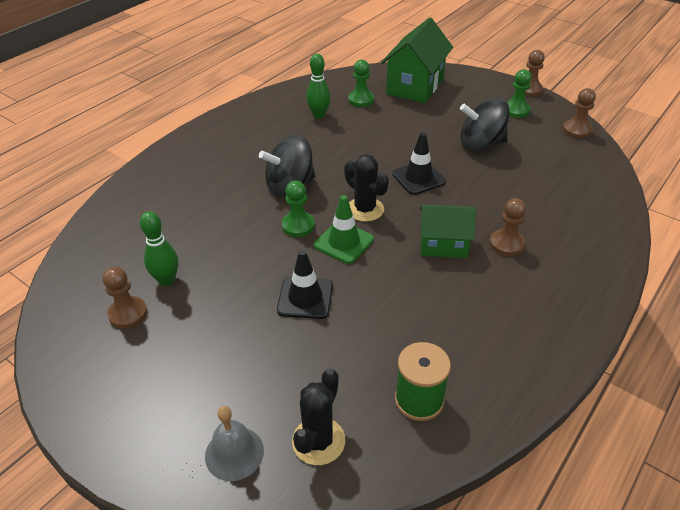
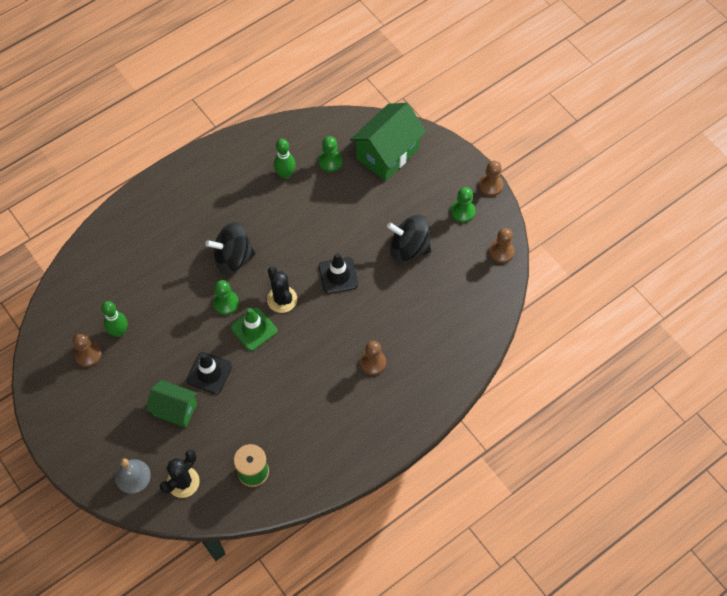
camera: 15 degrees right, 20 degrees up
green house [420,205,476,258] -> green house moved to [146,380,198,428]

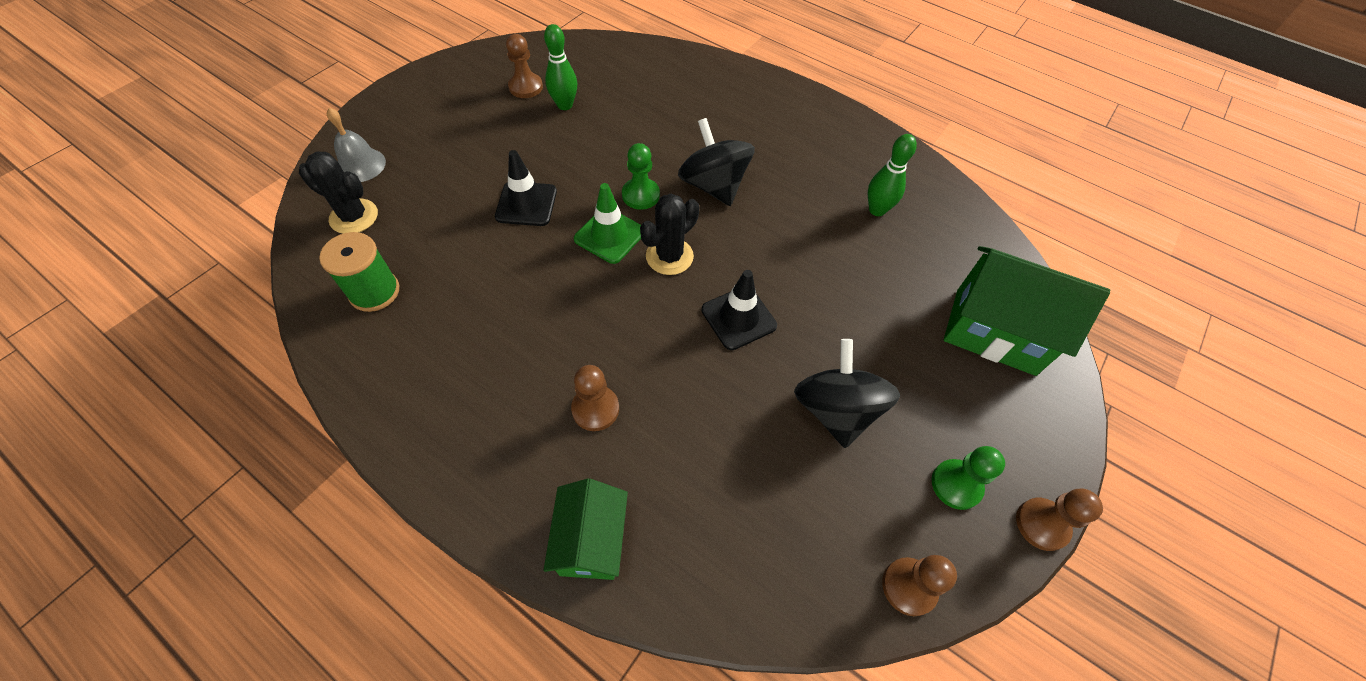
camera: 70 degrees right, 5 degrees down
green house [146,380,198,428] -> green house moved to [543,478,628,580]
green pawn [318,136,342,172] -> none

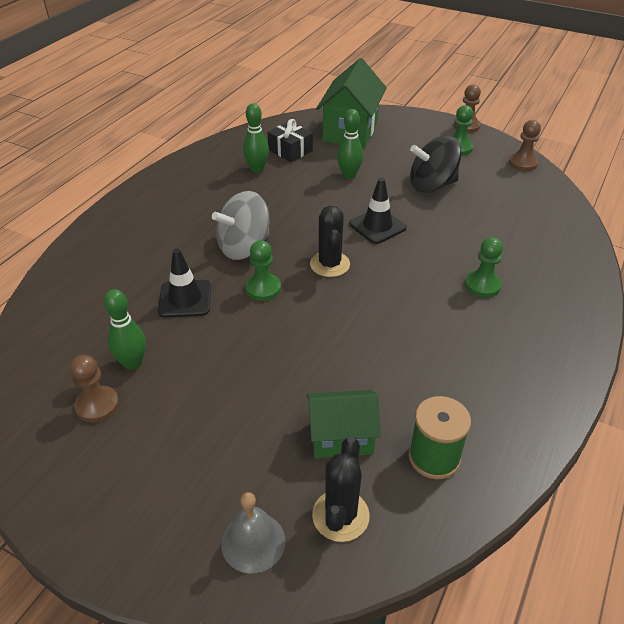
camera: 95 degrees left, 15 degrees down
black traffic cone [495,150,557,226] -> black traffic cone moved to [158,249,211,318]
green house [543,478,628,580] -> green house moved to [307,390,381,458]
brown pawn [571,365,619,431] -> green pawn [465,237,503,297]
green traffic cone [574,183,641,264] -> none
black cactus [640,194,699,275] -> black cactus turned 45 degrees clockwise [310,206,350,277]
black spinning top [678,118,755,206] -> grey spinning top [212,191,270,260]
none -> black gift [267,119,313,162]
none -> green bowling pin [337,109,363,179]

